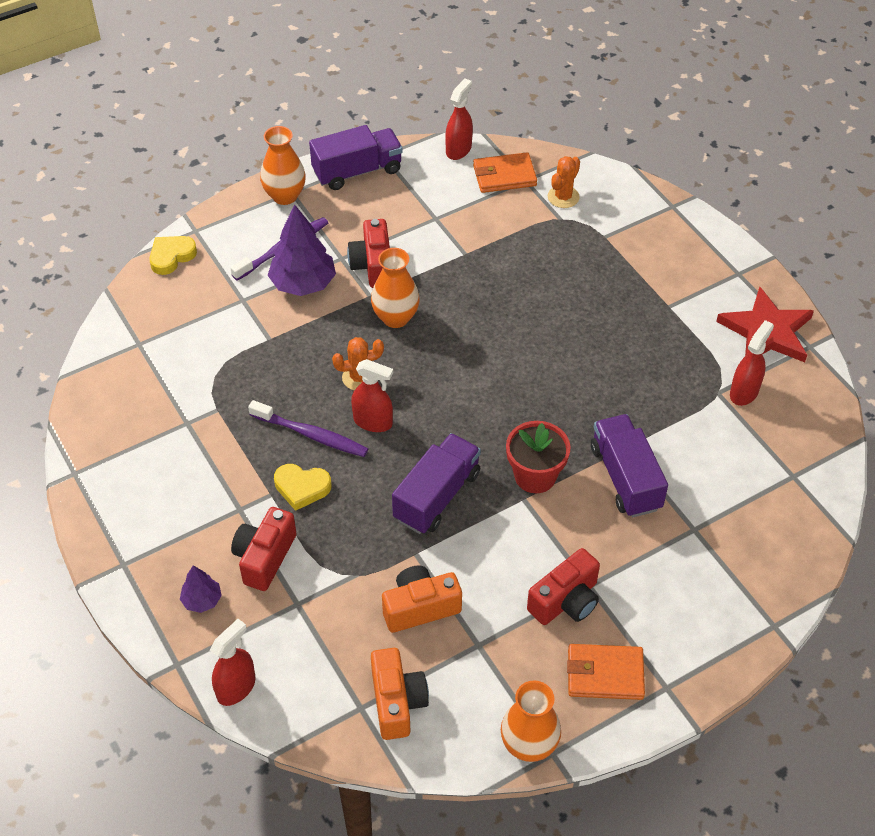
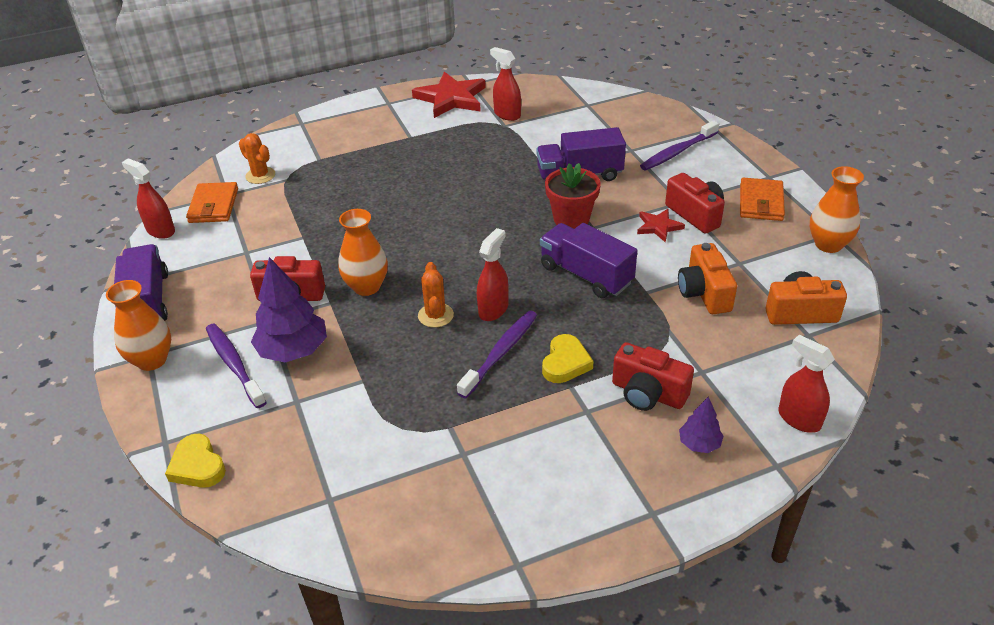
camera: 80 degrees left, 10 degrees down
none -> red star [637,209,685,242]
none -> purple toothbrush [640,120,719,170]

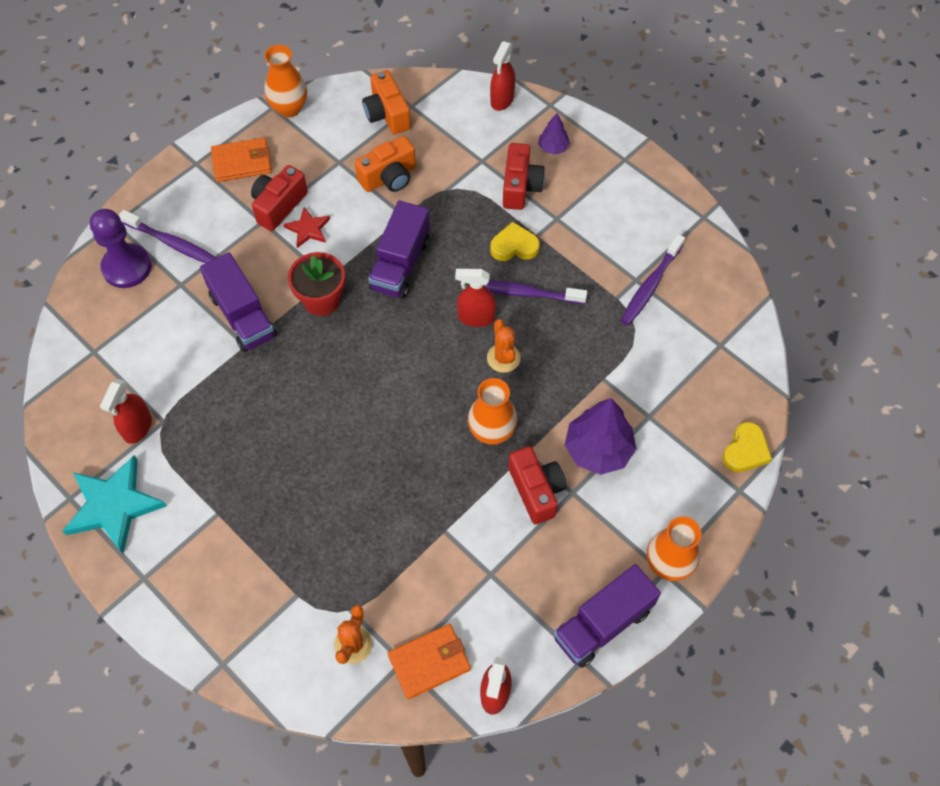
camera: 115 degrees left, 20 degrees up
purple toothbrush [206,323,267,408] -> purple toothbrush moved to [620,234,685,325]
red star [412,71,486,118] -> turquoise star [62,455,167,553]
orange cactus [418,262,454,328] -> orange cactus turned 75 degrees counterclockwise [487,319,521,373]
none -> purple pawn [90,209,151,288]

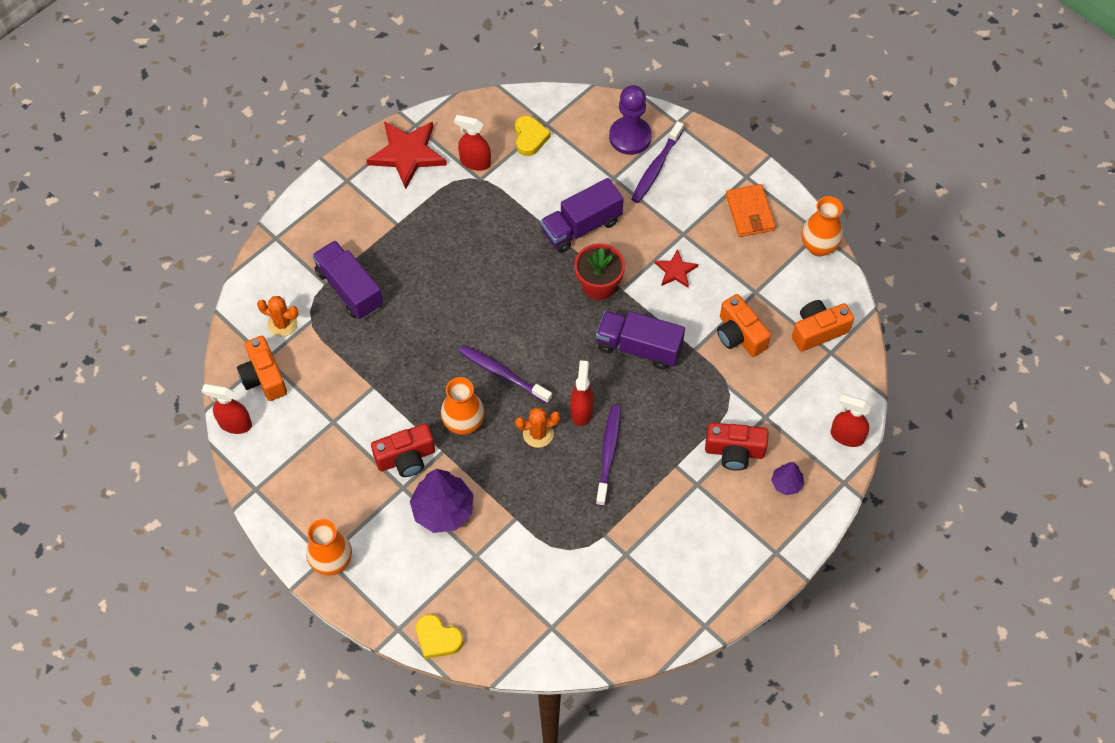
camera: 90 degrees right, 0 degrees up
turquoise star [62,455,167,553] -> red star [366,122,447,189]
red camera [251,165,308,231] -> none
orange wallet [388,624,471,699] -> orange camera [237,336,287,401]
yellow heart [490,222,540,261] -> yellow heart moved to [515,116,551,156]
purple truck [554,564,661,668] -> purple truck moved to [312,240,383,319]
purple toothbrush [620,234,685,325] -> purple toothbrush moved to [459,345,552,404]

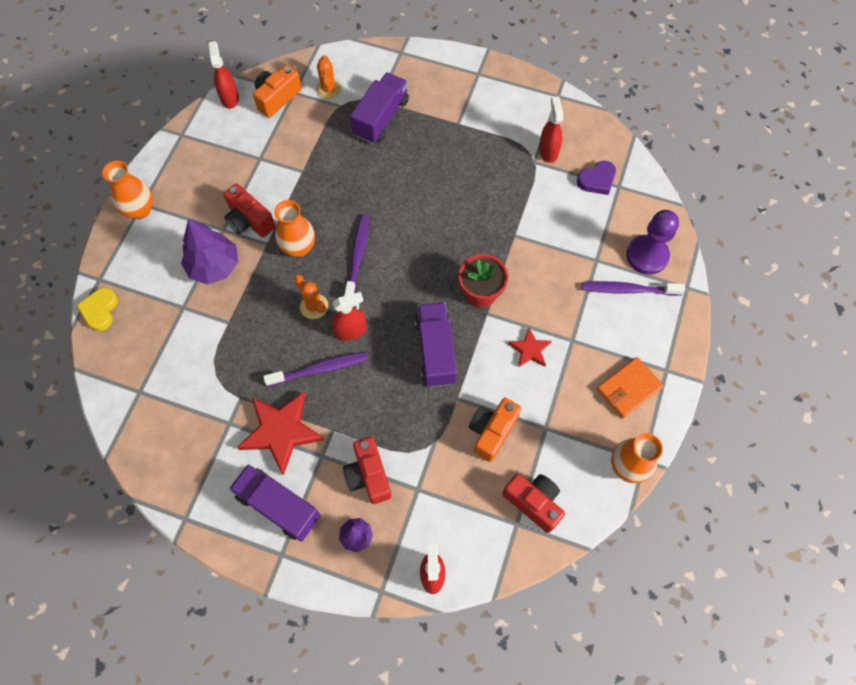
camera: 65 degrees right, 5 degrees up
red star [366,122,447,189] -> red star moved to [237,392,324,476]
yellow heart [515,116,551,156] -> purple heart [577,161,616,195]
purple truck [541,178,624,253] -> purple truck moved to [229,464,321,542]
orange camera [792,300,854,352] -> red camera [502,474,565,533]

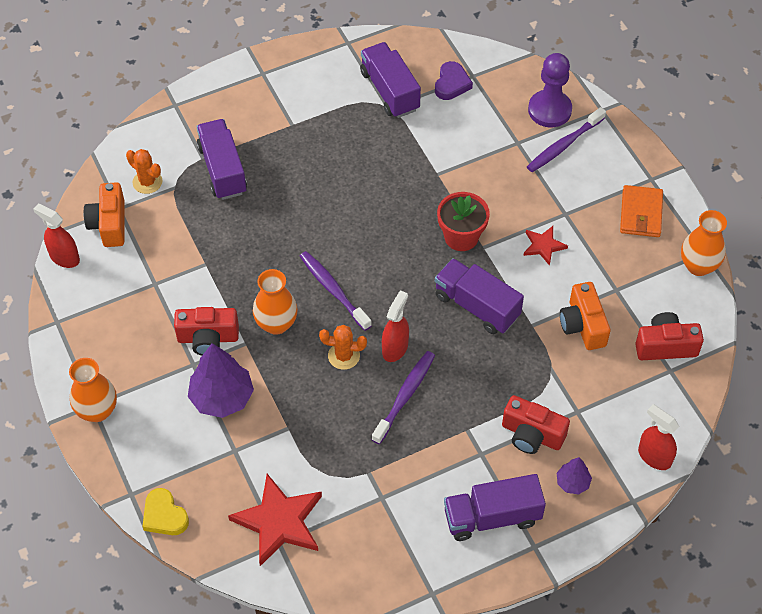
camera: 45 degrees left, 10 degrees down
red star [237,392,324,476] -> red star moved to [228,474,322,566]
red spray bottle [539,96,563,163] -> purple truck [360,42,421,118]

